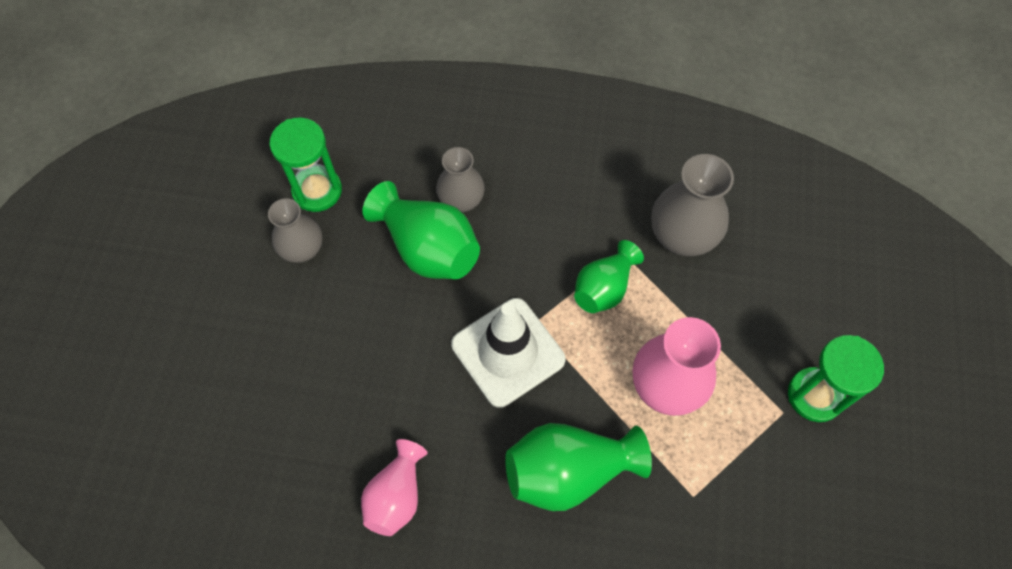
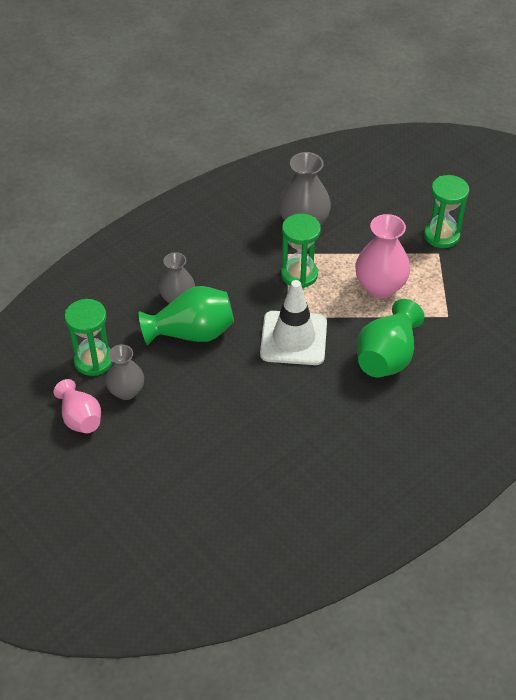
camera: 50 degrees left, 15 degrees down
pink vase [361,439,428,536] -> pink vase moved to [54,379,101,433]
green vase [574,240,644,313] -> green hourglass [281,214,321,288]

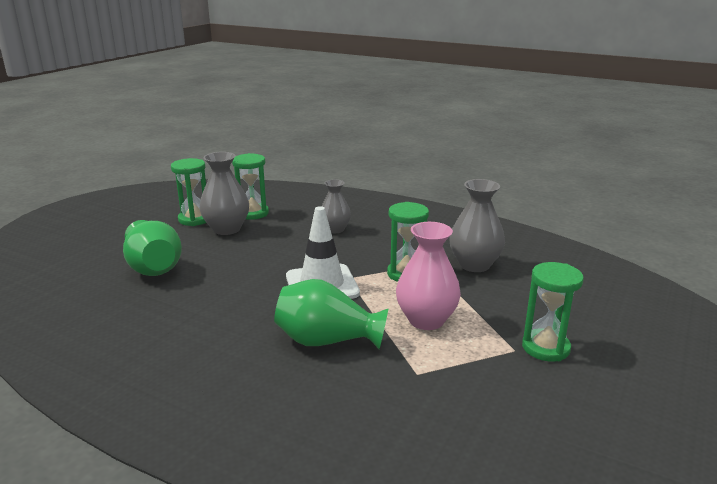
camera: 70 degrees right, 25 degrees down
pink vase [54,379,101,433] -> green hourglass [171,158,206,226]
grey vase [106,344,144,400] -> grey vase [200,152,249,235], size x1.53
green vase [139,286,234,345] -> green vase moved to [123,220,182,276]

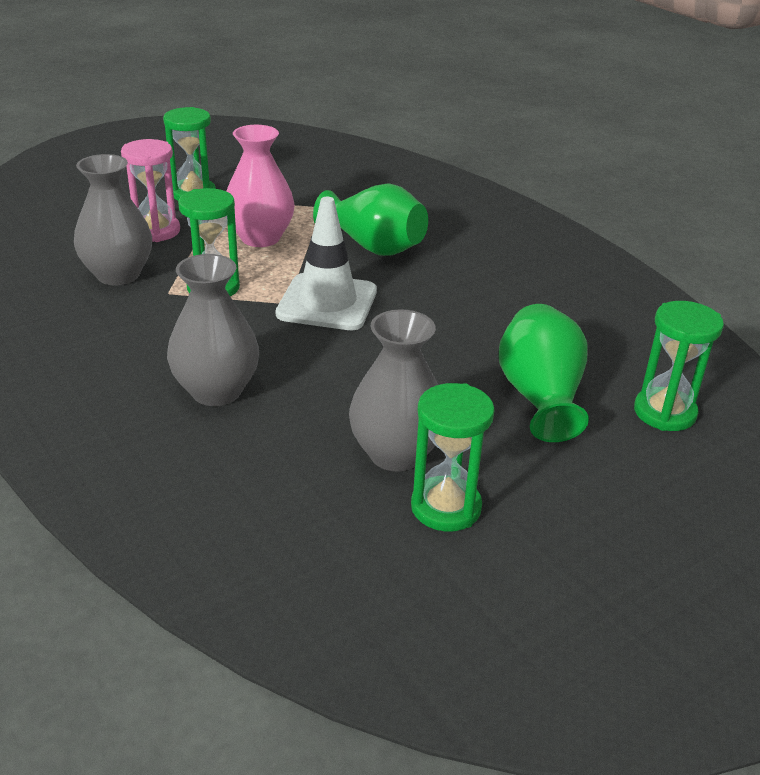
camera: 155 degrees left, 10 degrees up
green hourglass [232,153,269,220] -> green hourglass moved to [634,301,724,431]
grey vase [322,179,351,233] -> grey vase [167,254,259,406], size x1.53
none -> pink hourglass [121,139,180,242]

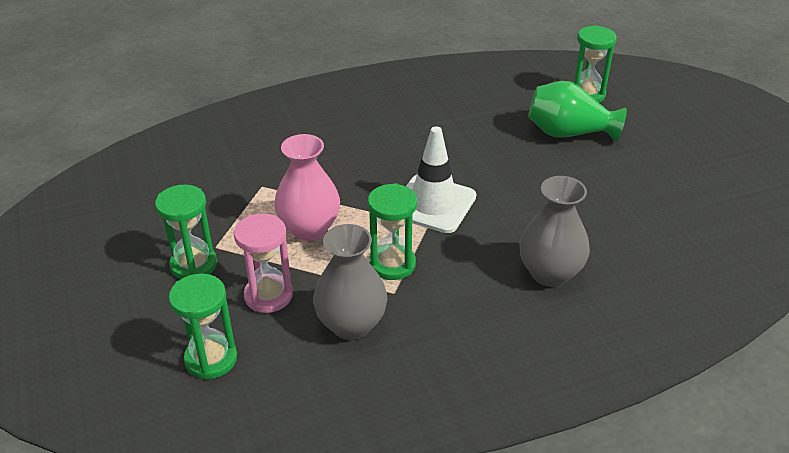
camera: 75 degrees left, 5 degrees up
green vase [313,183,428,256] -> none
grey vase [349,309,438,472] -> none
green hourglass [411,383,495,532] -> green hourglass moved to [169,274,237,380]

